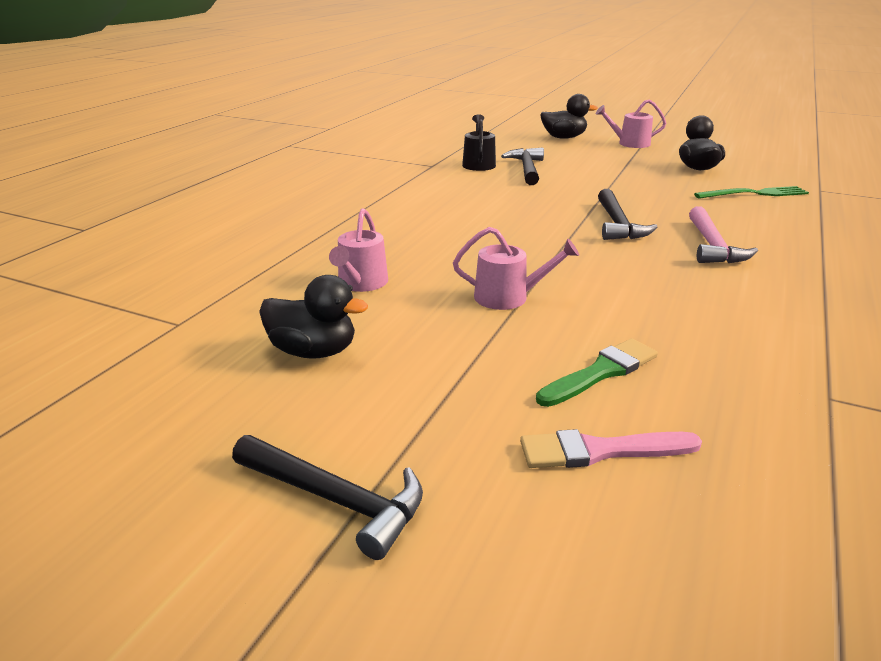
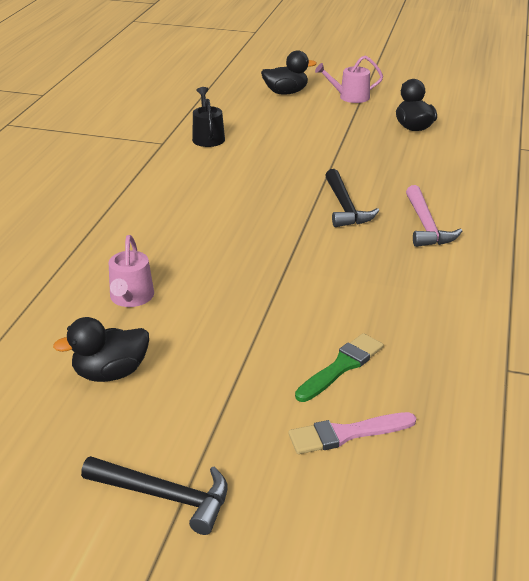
camera: 10 degrees left, 5 degrees up
black duck [259,275,368,359] -> black duck turned 150 degrees clockwise [53,317,149,382]
pink watering can [453,227,579,310] -> none
black hammer [501,147,544,185] -> none
green fork [694,186,809,199] -> none

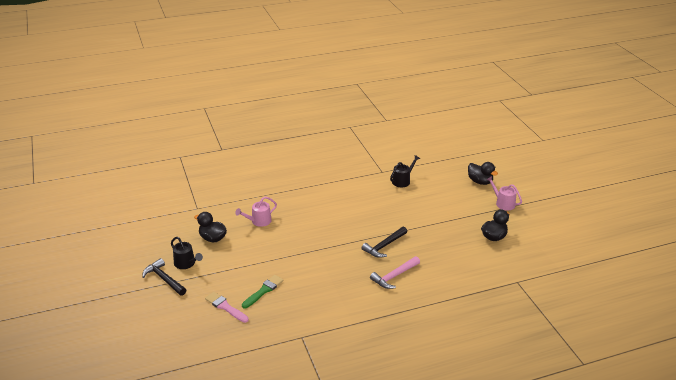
camera: 55 degrees right, 0 degrees up
black hammer [81,456,228,535] -> black hammer turned 150 degrees clockwise [142,258,186,296]
green brush [295,333,384,402] -> green brush turned 60 degrees counterclockwise [242,275,284,308]
none -> black watering can [171,237,203,269]

